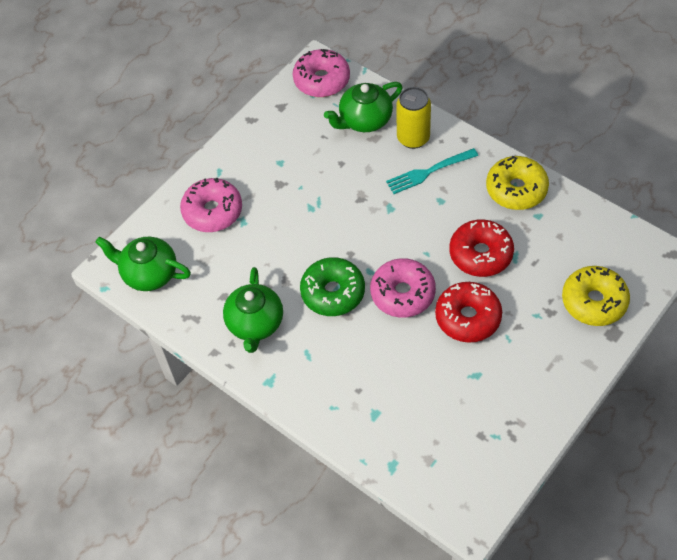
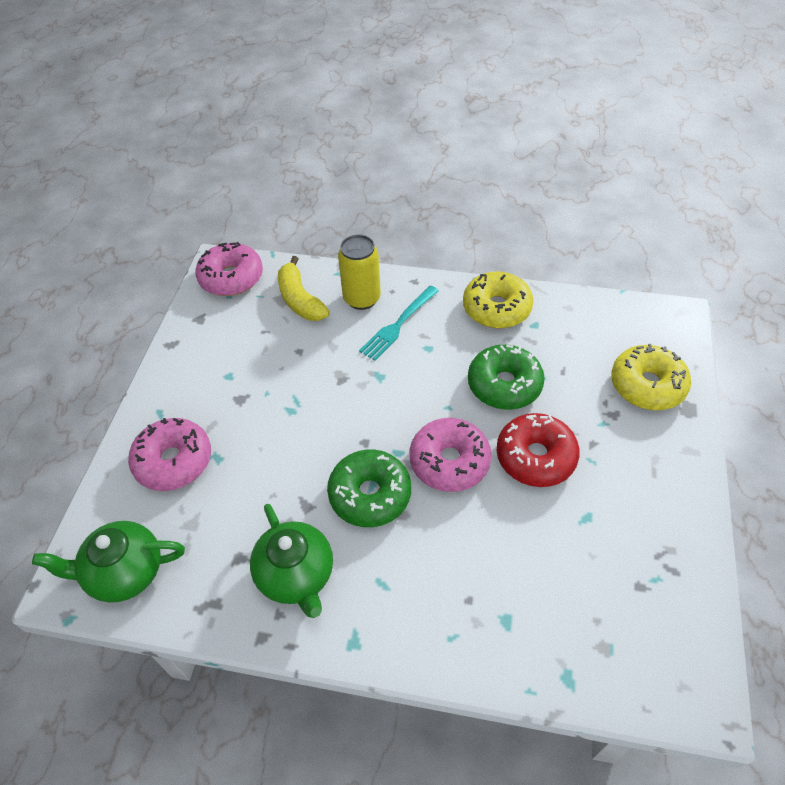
camera: 30 degrees left, 5 degrees down
green teapot [324,82,403,132] -> yellow banana [278,256,330,321]
red donut [449,219,514,277] -> green donut [468,345,545,410]

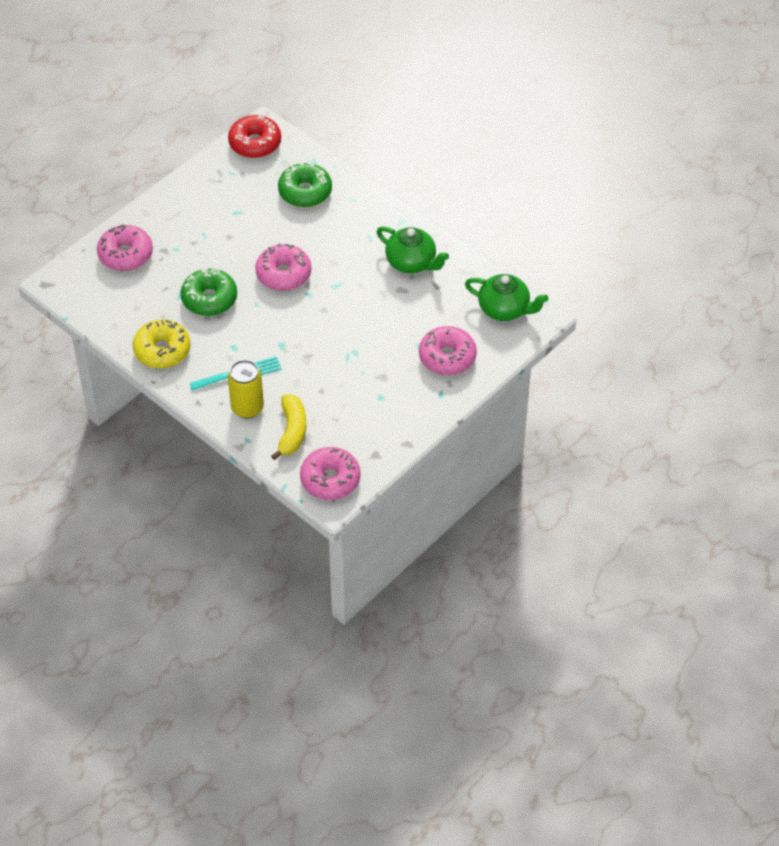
camera: 150 degrees left, 0 degrees up
green teapot [250,504,333,618] -> green teapot turned 120 degrees clockwise [377,226,449,273]
green donut [327,450,411,527] -> green donut moved to [278,162,332,207]
red donut [497,413,580,487] -> red donut moved to [228,115,281,158]
yellow donut [611,344,691,410] -> pink donut [97,224,153,271]

